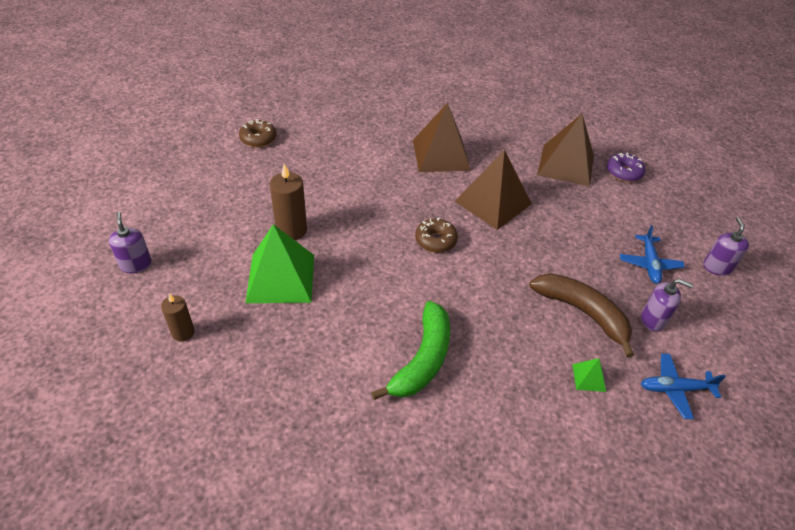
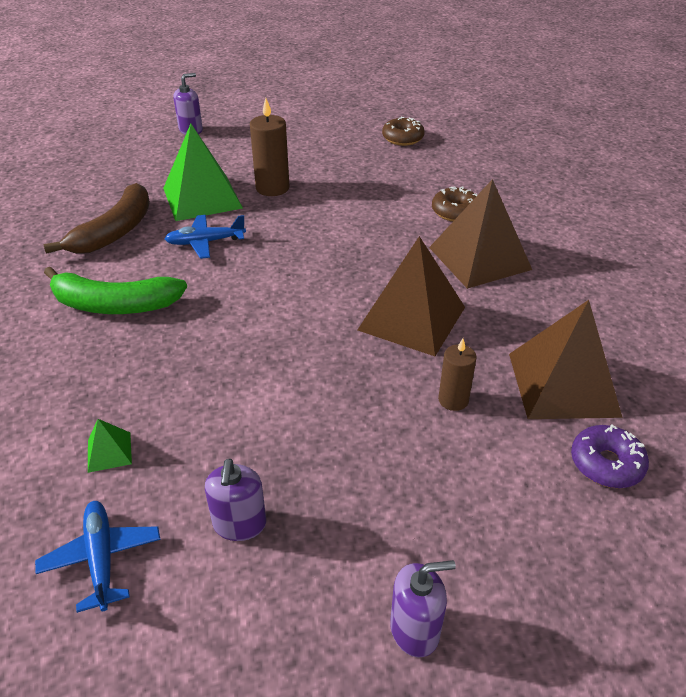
camera: 75 degrees right, 5 degrees down
brown candle [161,293,195,342] -> brown candle moved to [438,339,477,411]
brown donut [415,218,458,253] -> brown donut moved to [432,187,477,222]
brown banana [529,273,634,358] -> brown banana moved to [43,183,150,254]
blue plane [620,225,685,284] -> blue plane moved to [165,215,246,259]

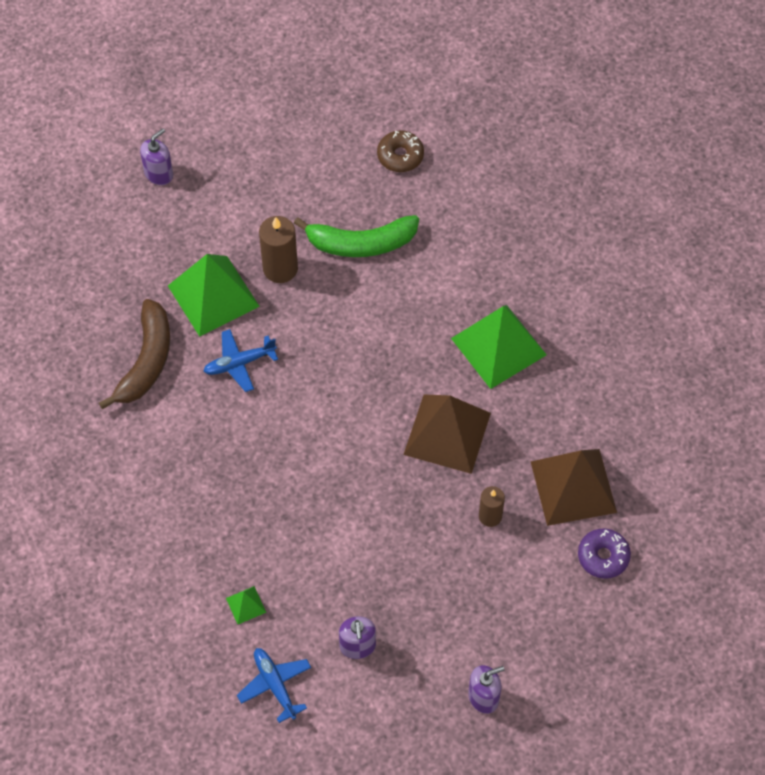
camera: 10 degrees left, 20 degrees up
green banana [44,267,187,314] -> green banana moved to [294,215,419,257]
brown pyramid [429,179,532,289] -> green pyramid [451,305,547,389]
brown donut [432,187,477,222] -> none

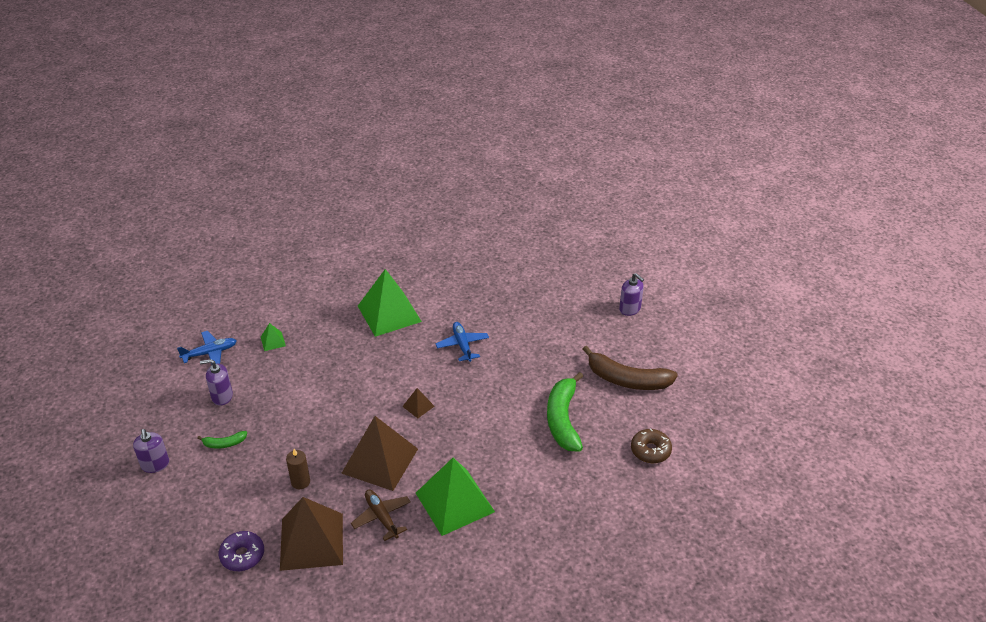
camera: 95 degrees right, 20 degrees down
brown banana [99,299,170,409] -> brown banana moved to [583,346,678,390]
green pyramid [168,254,260,337] -> green pyramid moved to [358,269,422,337]
brown candle [259,216,298,283] -> none
none -> green banana [197,431,247,449]
none -> brown plane [351,490,411,541]
none -> brown pyramid [402,388,435,418]

